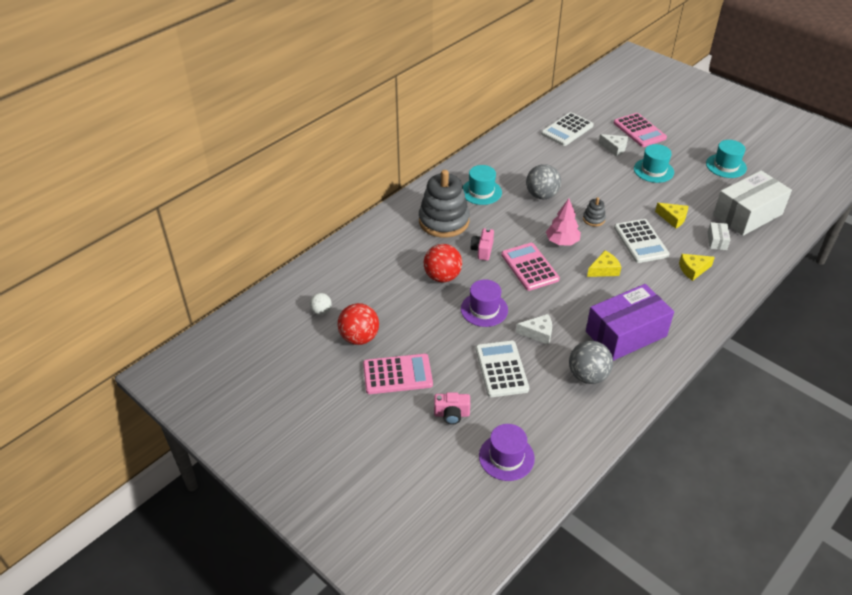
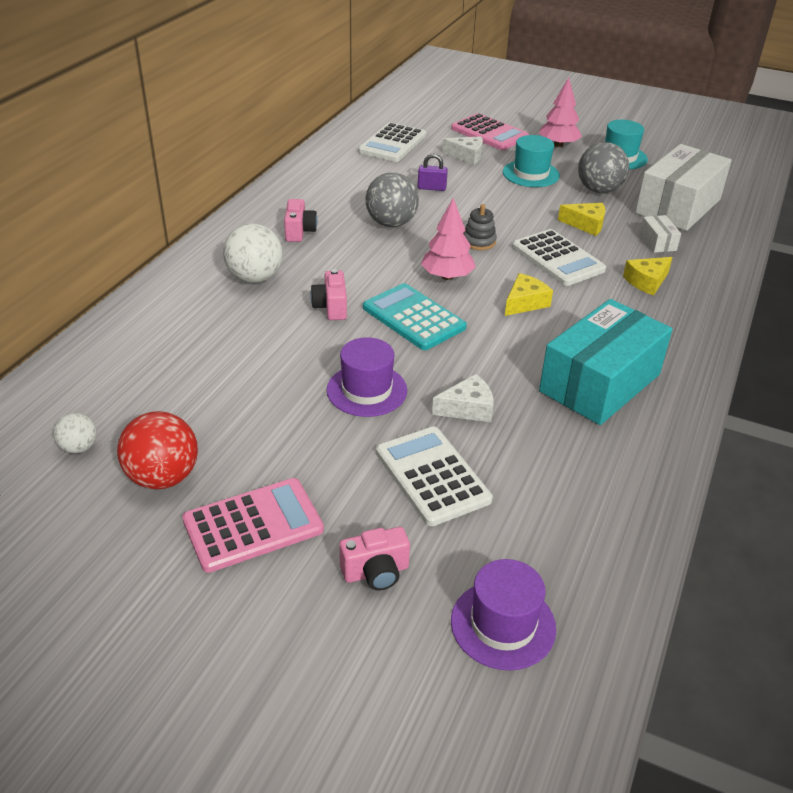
camera: 20 degrees left, 5 degrees down
grey stacking toy [419,170,470,238] -> white ball [223,223,283,283]
red ball [424,244,462,282] -> none
turquoise hat [463,165,502,205] -> pink camera [284,199,317,242]
pink calculator [501,243,560,291] -> turquoise calculator [363,283,467,350]
grey ball [569,340,613,384] -> grey ball moved to [578,142,629,193]
purple box [586,284,674,361] -> turquoise box [539,299,673,425]
none -> purple padlock [418,154,448,191]
none -> pink tree [539,77,582,147]

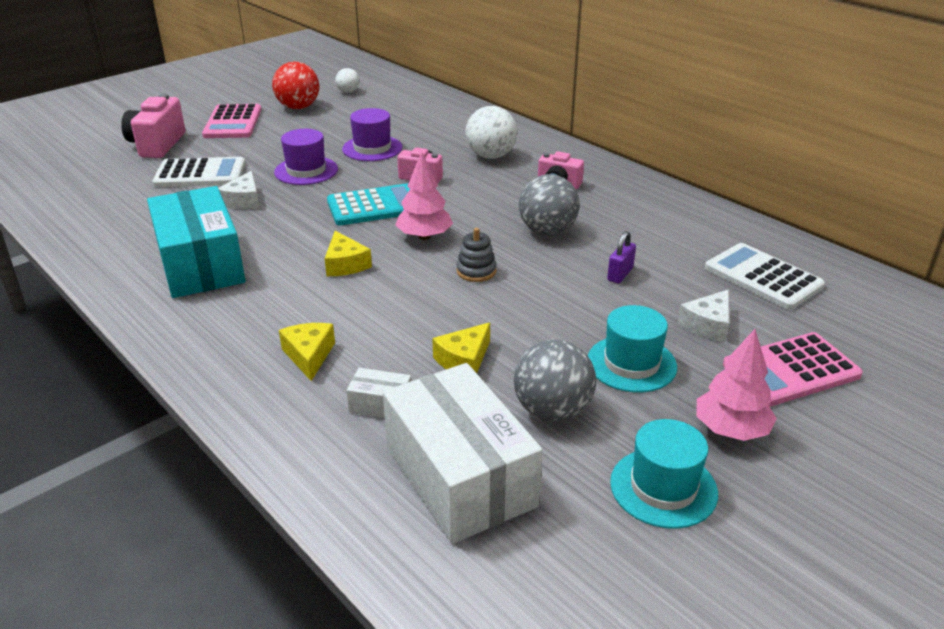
camera: 115 degrees right, 5 degrees down
pink camera [339,527,410,591] -> pink camera [121,94,185,158], size x1.63
purple hat [451,559,556,670] -> purple hat moved to [342,108,402,161]
white calculator [512,229,606,286] -> none

